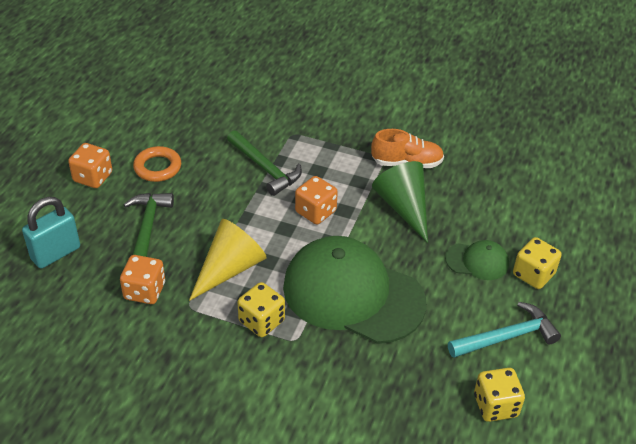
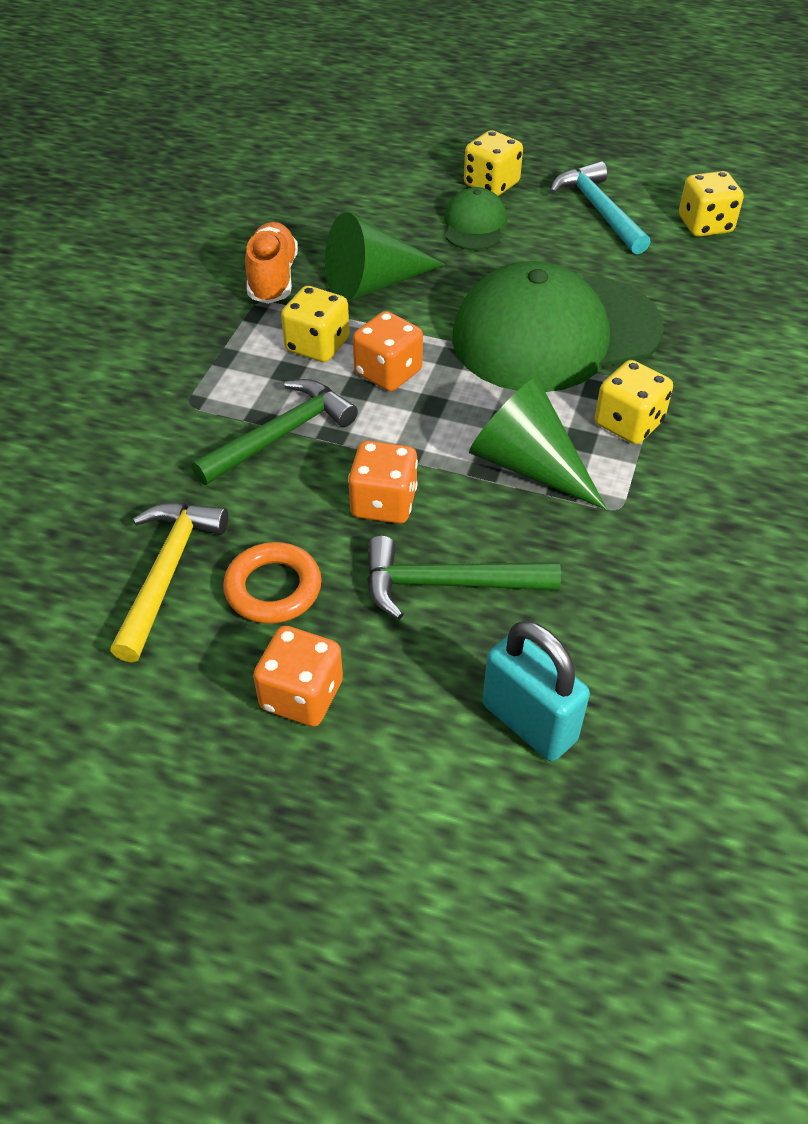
camera: 90 degrees left, 5 degrees up
orange dice [120,255,165,304] -> orange dice moved to [348,441,418,524]
yellow cone [189,219,267,301] -> green cone [469,377,607,510]
green cap [283,236,426,344] -> green cap turned 45 degrees clockwise [452,261,664,392]
none -> yellow hammer [110,503,228,662]
none -> yellow dice [281,286,350,362]

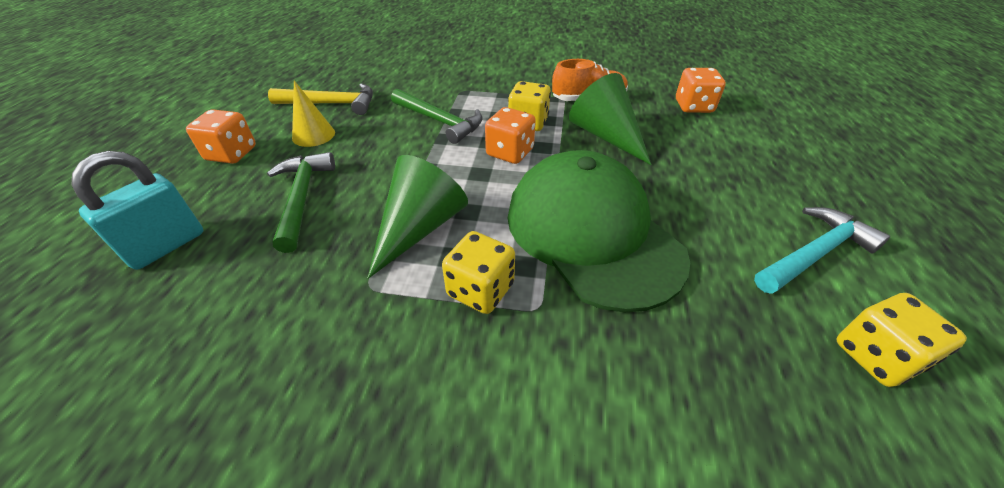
camera: 80 degrees right, 5 degrees down
orange ring [223,542,322,624] -> yellow cone [292,80,335,147]
orange dice [348,441,418,524] -> orange dice moved to [676,68,726,113]
green cap [444,187,507,250] -> none
yellow dice [464,130,523,196] -> none

